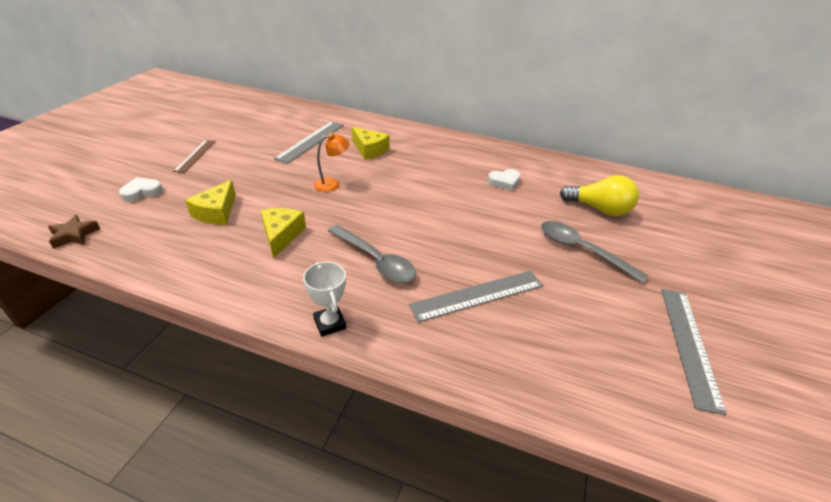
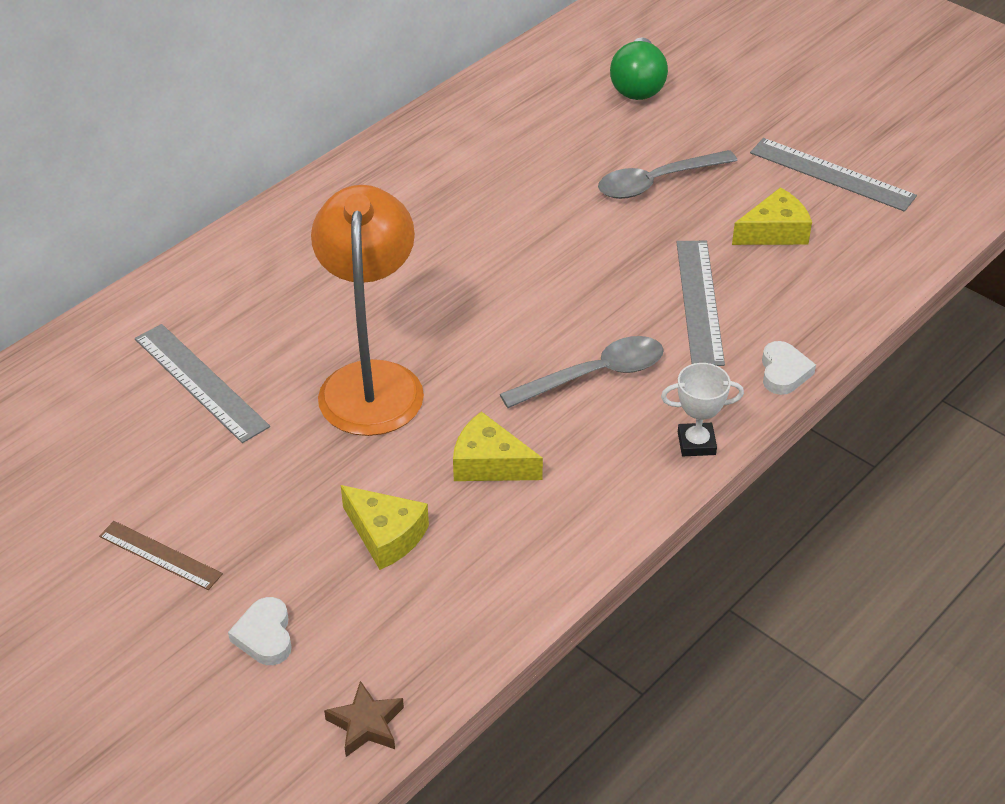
camera: 65 degrees left, 5 degrees up
orange lamp [314,133,349,192] -> orange lamp [311,185,424,436], size x2.26
yellow cheese [352,127,389,160] -> yellow cheese moved to [732,187,812,245]
white heart [488,169,521,191] -> white heart moved to [762,341,816,395]
yellow light bulb [560,175,639,216] -> none
none -> green light bulb [610,37,668,100]

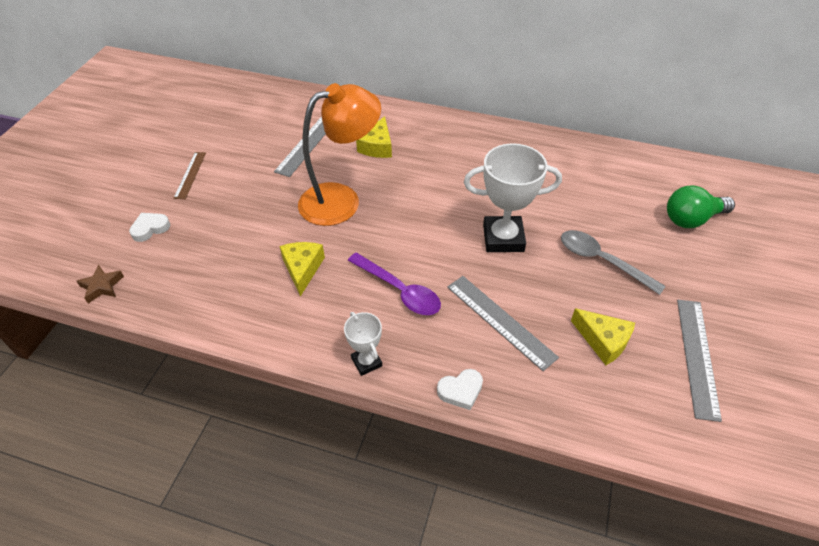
camera: 65 degrees right, 5 degrees up
yellow cheese [341,485,429,570] -> yellow cheese moved to [356,116,392,158]
grey spoon [500,336,664,408] -> purple spoon [348,253,441,315]
grey ruler [677,241,725,366] -> grey ruler turned 75 degrees clockwise [447,276,559,371]
none -> white trophy [464,143,562,252]

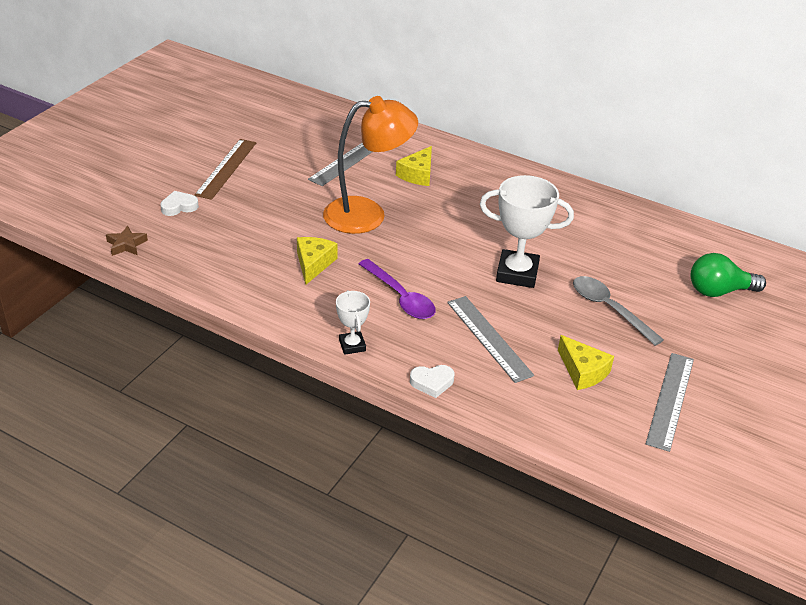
camera: 10 degrees right, 10 degrees down
brown ruler [174,152,206,199] -> brown ruler [194,139,256,200], size x1.56

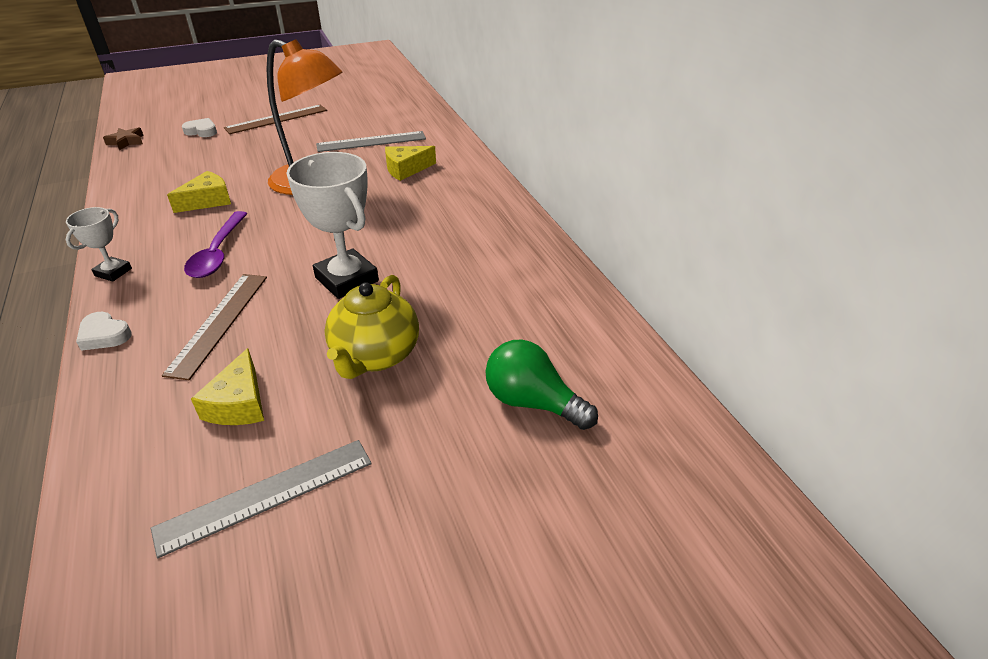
camera: 40 degrees right, 0 degrees up
grey ruler [447,296,534,383] -> brown ruler [162,274,267,380]
grey spoon [573,276,664,346] -> yellow teapot [325,275,419,379]

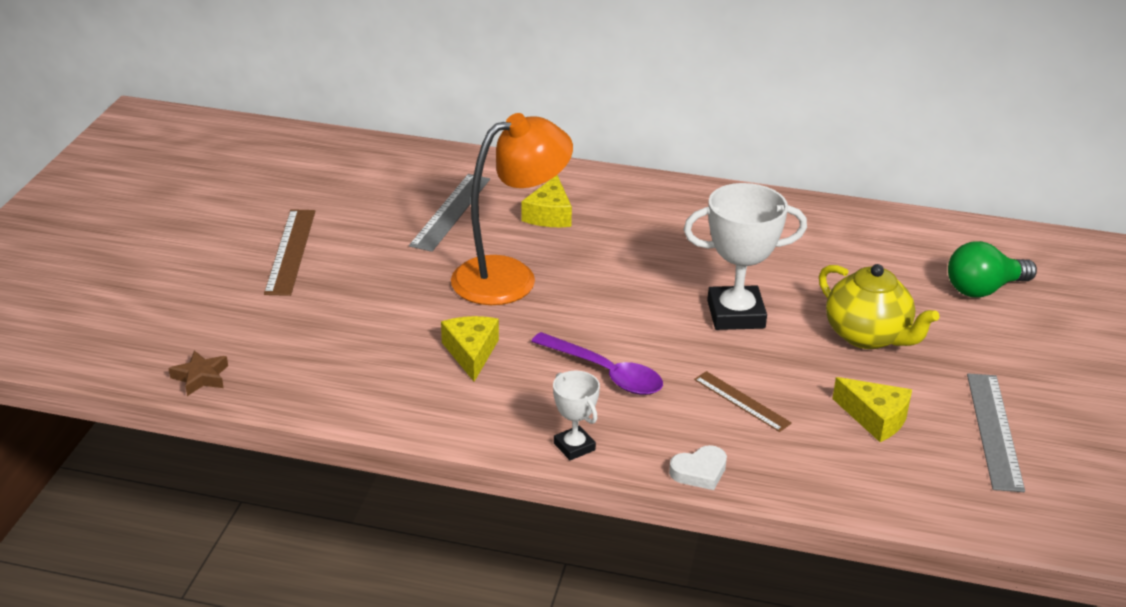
camera: 55 degrees left, 5 degrees down
brown ruler [162,274,267,380] -> brown ruler [694,371,792,432], size x0.64
white heart [182,118,217,137] -> none

